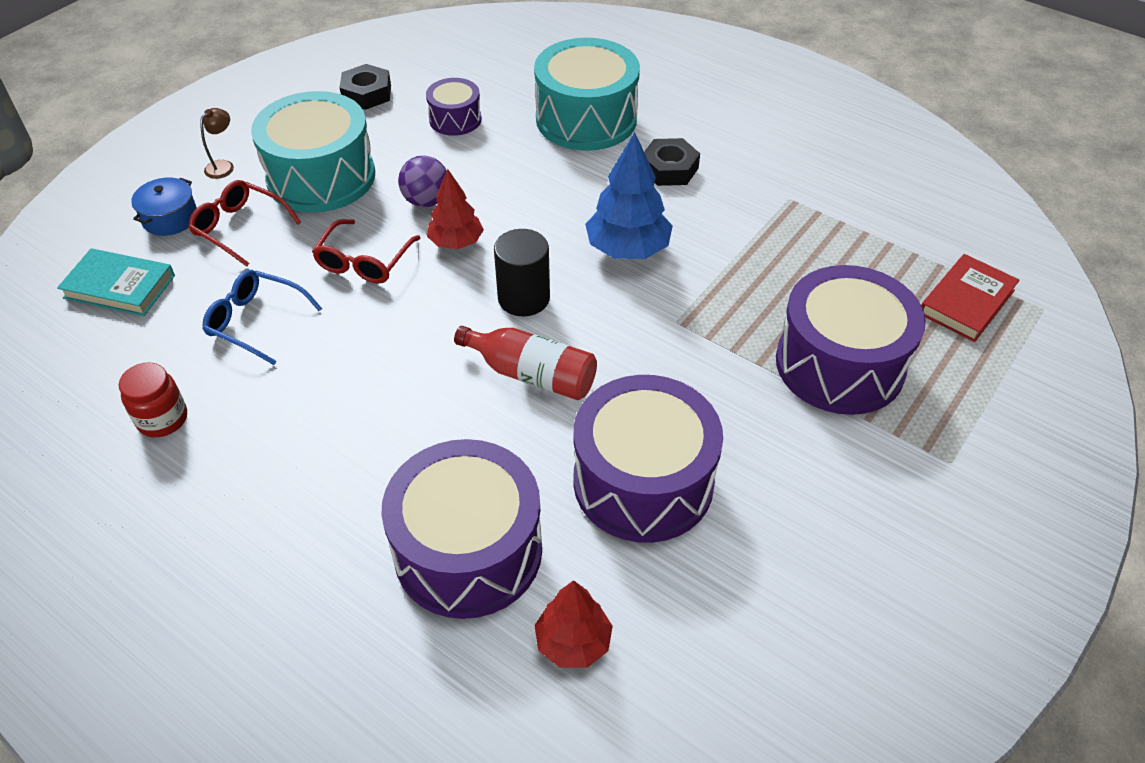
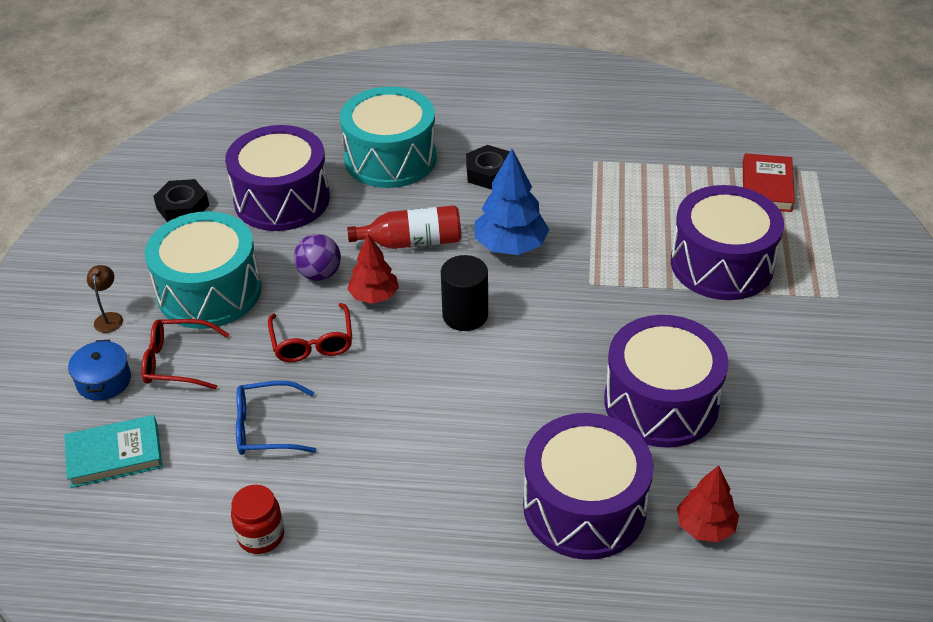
camera: 30 degrees left, 5 degrees down
purple drum [426,78,482,136] -> purple drum [225,125,330,231], size x1.93
red bottle [454,326,597,400] -> red bottle moved to [347,205,461,249]

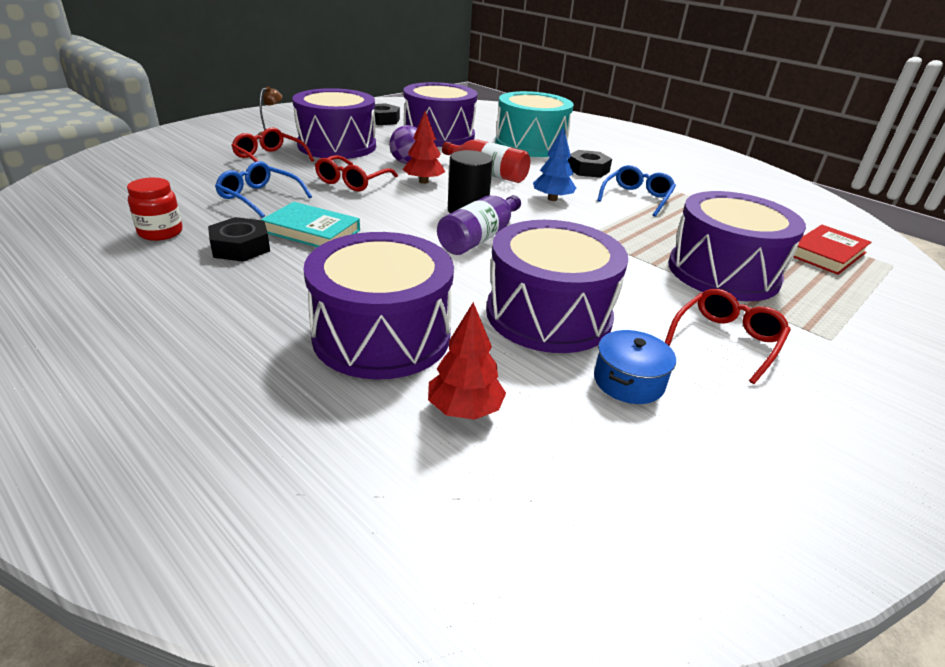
camera: 35 degrees right, 10 degrees down
turquoise book [64,415,162,488] -> turquoise book moved to [261,202,360,247]
blue pot [68,339,131,401] -> blue pot moved to [594,330,676,404]
turquoise drum [145,211,262,329] -> purple drum [292,88,376,159]
blue tree [475,149,549,255] -> blue tree [533,127,576,201], size x0.66
none -> black nut [208,217,270,262]
none -> purple bottle [437,195,521,255]
none -> blue glasses [597,165,676,217]
none -> red glasses [665,289,791,384]

